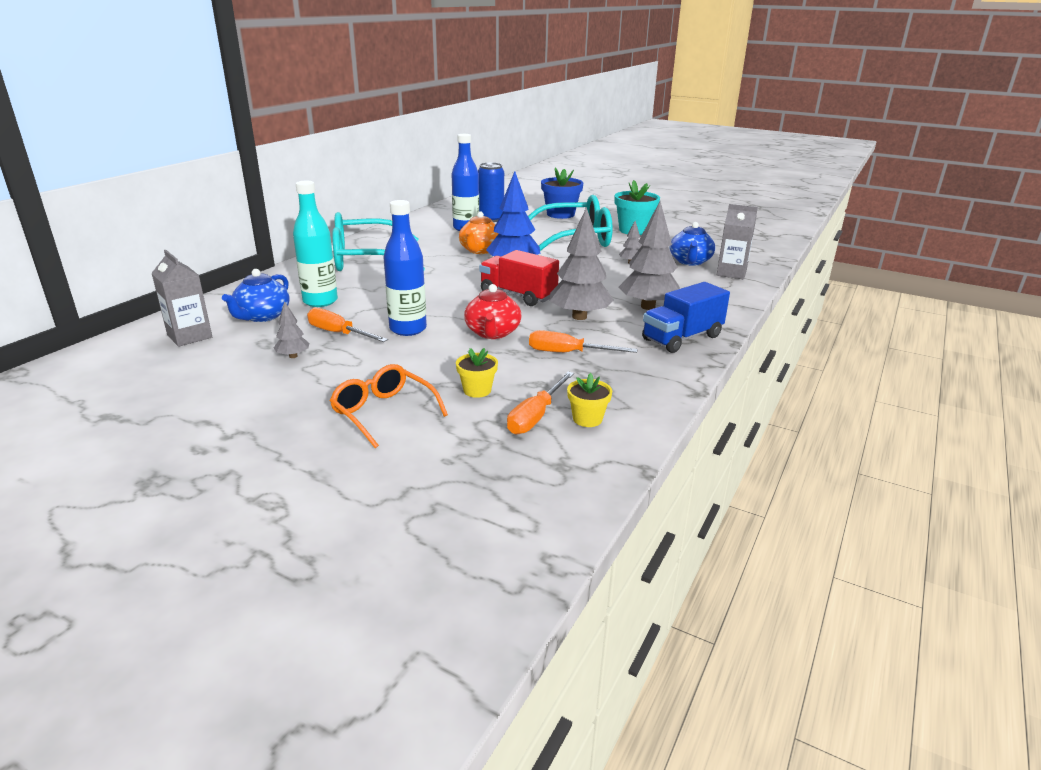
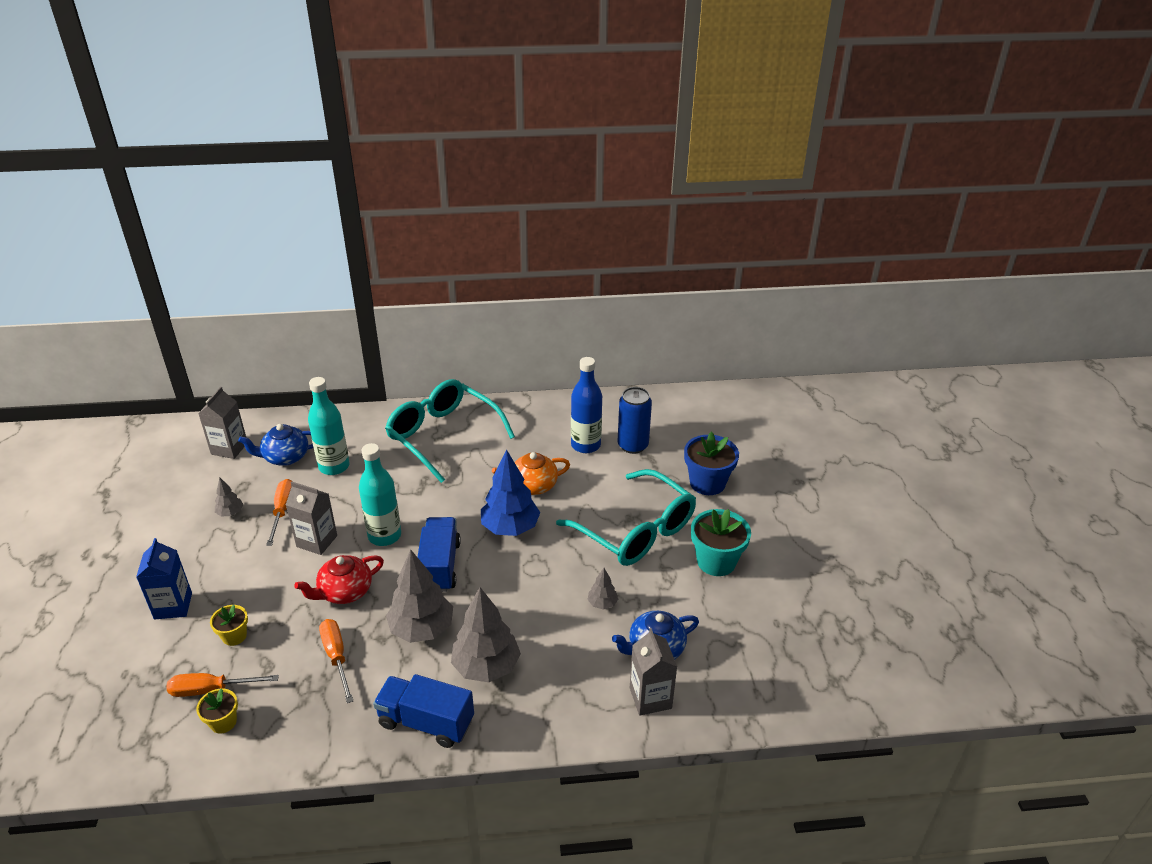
camera: 55 degrees right, 10 degrees up
orange glasses [330,364,448,448] -> blue carton [136,538,192,619]
blue bottle [383,200,427,336] -> grey carton [286,482,337,555]
red truck [479,250,559,306] -> blue truck [418,517,461,592]
none -> turquoise bottle [359,443,401,546]

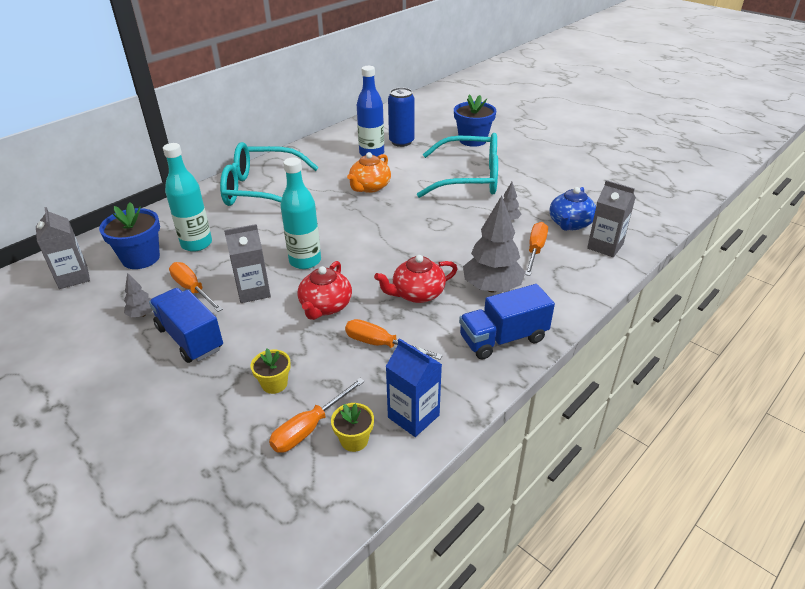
camera: 40 degrees left, 0 degrees up
blue carton [136,538,192,619] -> blue carton moved to [386,338,442,437]
blue teapot [238,424,314,466] -> blue flower pot [99,202,160,269]
grey tree [386,549,453,643] -> red teapot [374,255,458,303]
blue truck [418,517,461,592] -> blue truck moved to [149,288,223,363]
blue tree [481,450,540,536] -> none
turquoise flower pot [691,509,751,576] -> none
none -> orange screwdriver [525,222,548,276]

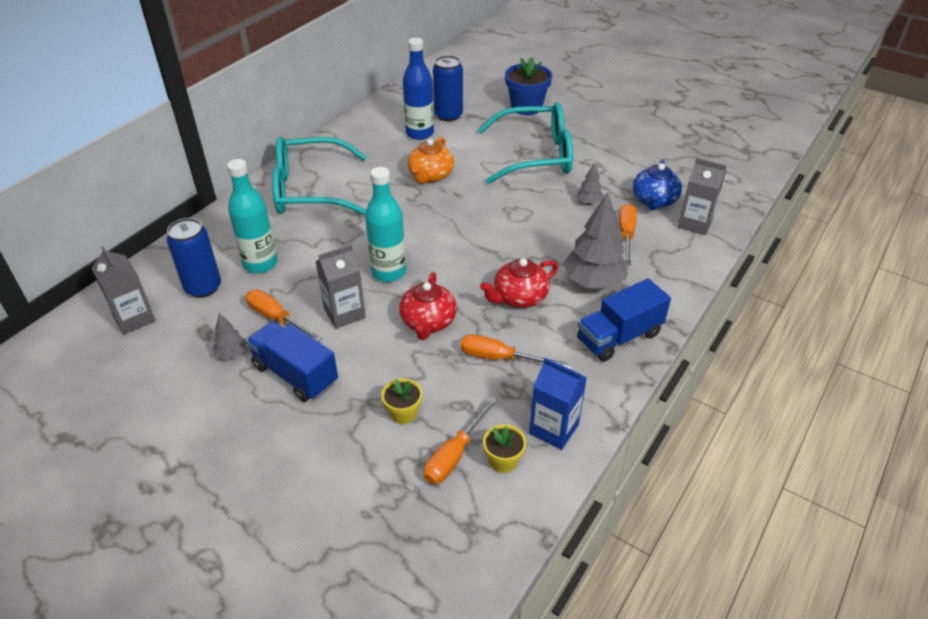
camera: 10 degrees left, 5 degrees up
blue flower pot [99,202,160,269] -> blue can [166,218,221,298]

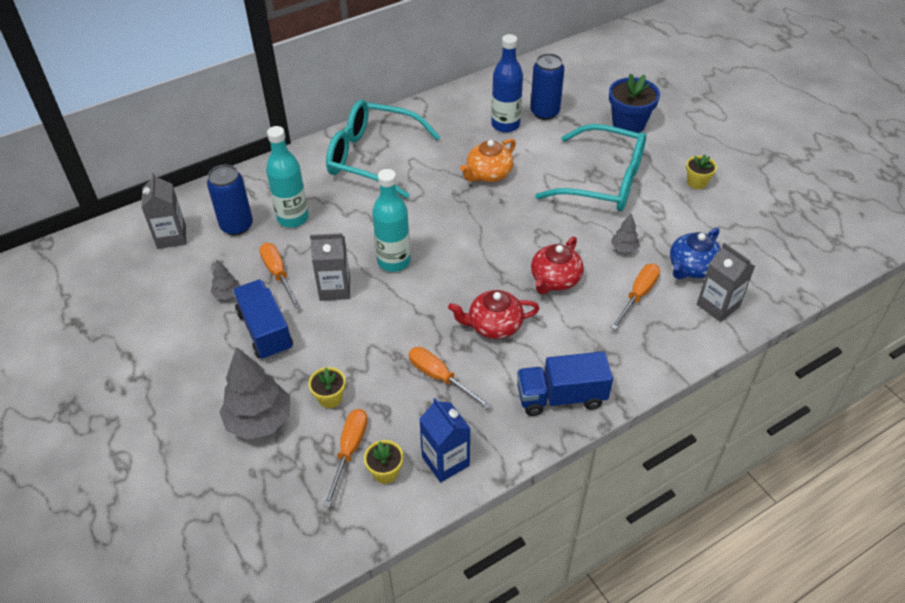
camera: 25 degrees right, 5 degrees up
red teapot [399,272,457,340] -> red teapot moved to [531,237,584,294]
orange screwdriver [424,397,498,484] -> orange screwdriver turned 135 degrees clockwise [323,409,368,507]
grey tree [563,192,628,288] -> grey tree moved to [219,347,290,440]
none -> yellow flower pot [686,154,717,189]

